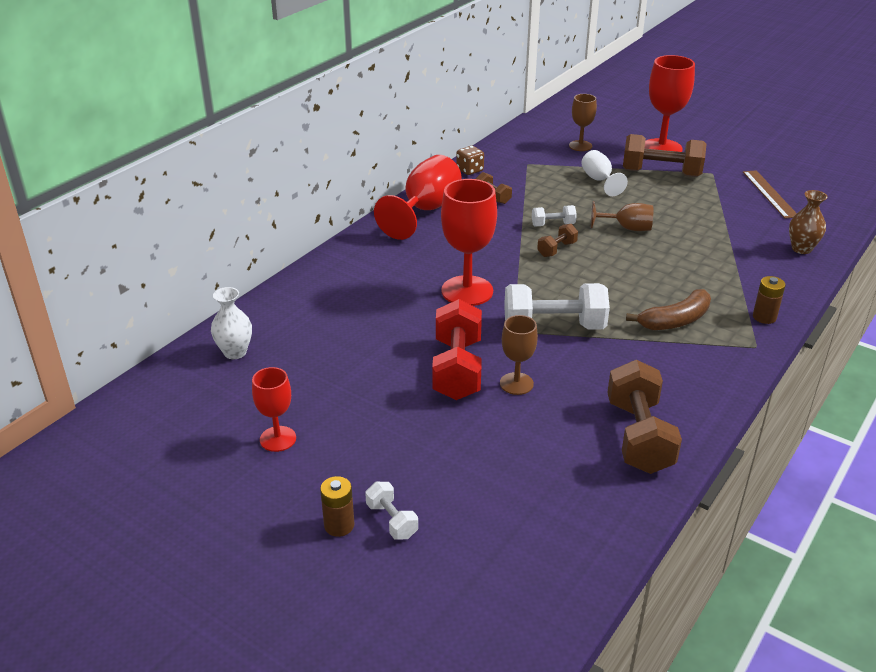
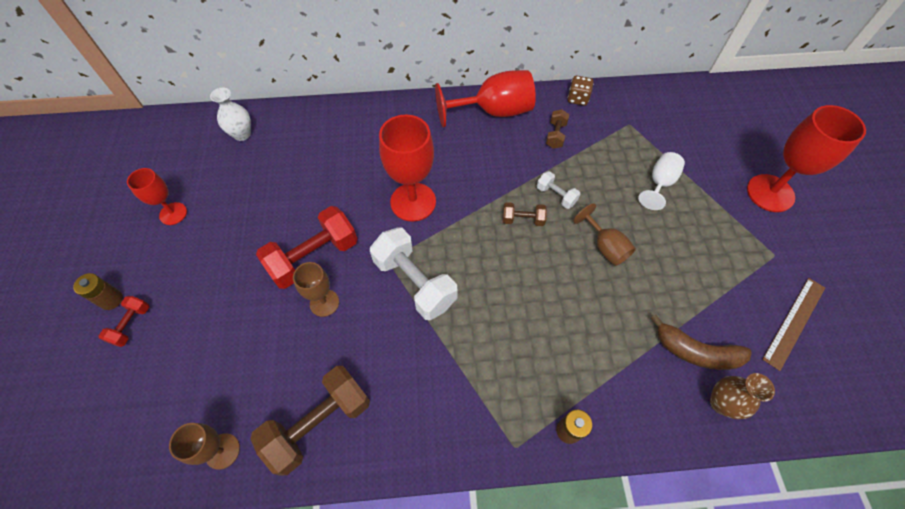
camera: 50 degrees right, 25 degrees up
white dumbbell [365,482,418,540] -> red dumbbell [99,296,149,347]
brown goblet [569,94,597,151] -> brown goblet moved to [169,423,240,470]
brown dumbbell [623,134,706,177] -> none
brown banana [626,289,711,330] -> brown banana moved to [651,315,752,370]

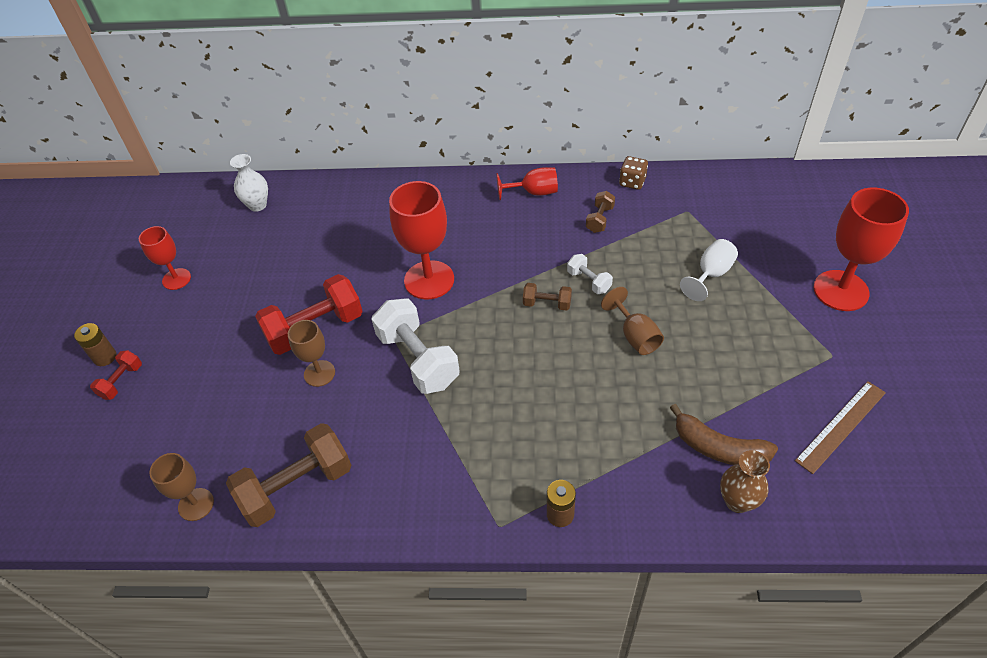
camera: 10 degrees right, 10 degrees down
red goblet [435,70,536,128] -> red goblet [496,167,558,200], size x0.57

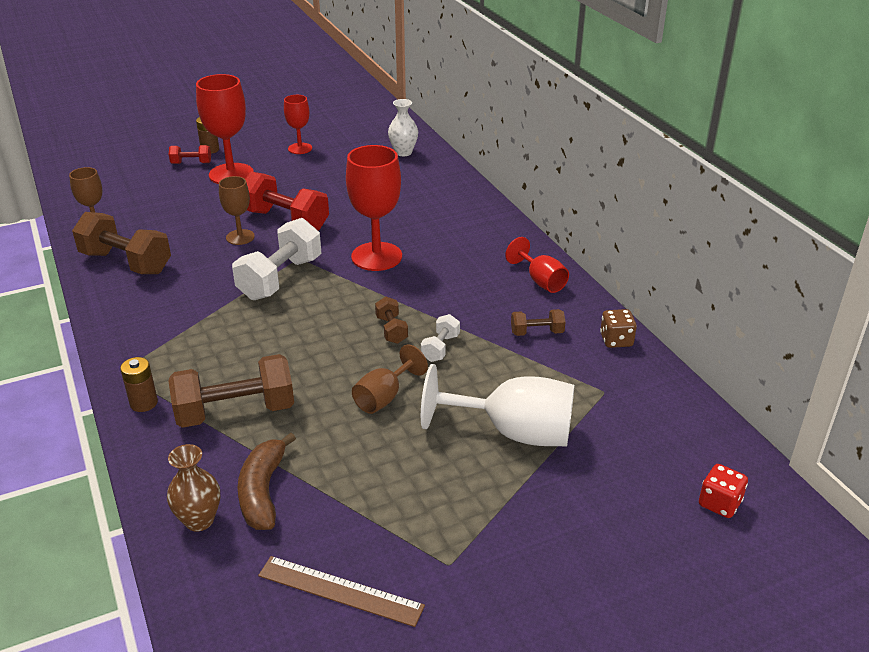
camera: 60 degrees right, 15 degrees down
white goblet [680,239,738,301] -> white goblet [421,364,575,446], size x1.75
red goblet [814,188,909,311] -> red goblet moved to [196,74,254,184]
none -> brown dumbbell [169,354,294,428]
none -> red dice [699,464,748,518]

